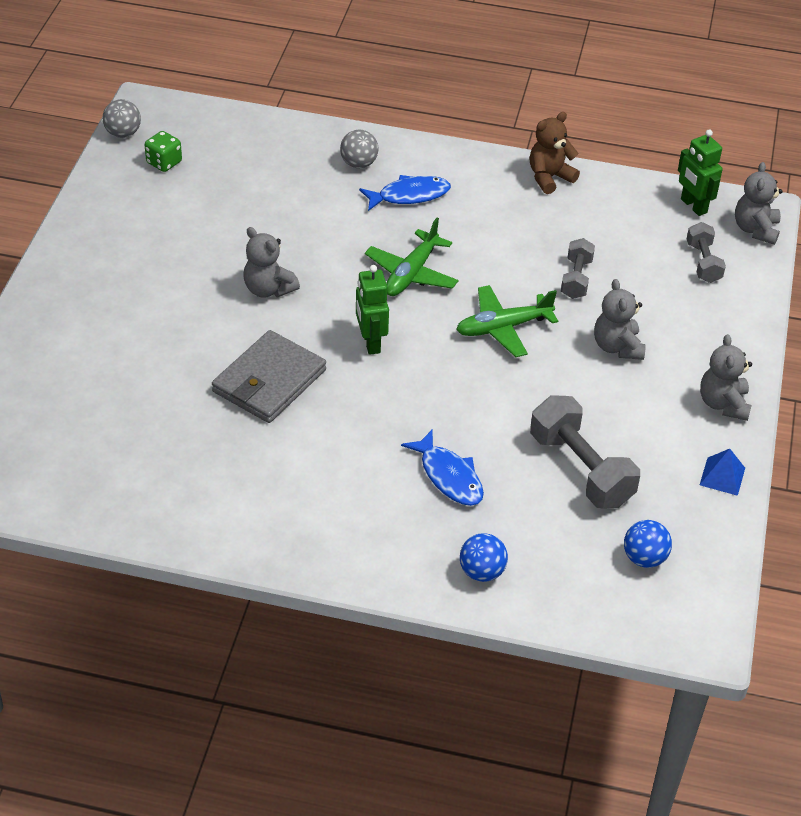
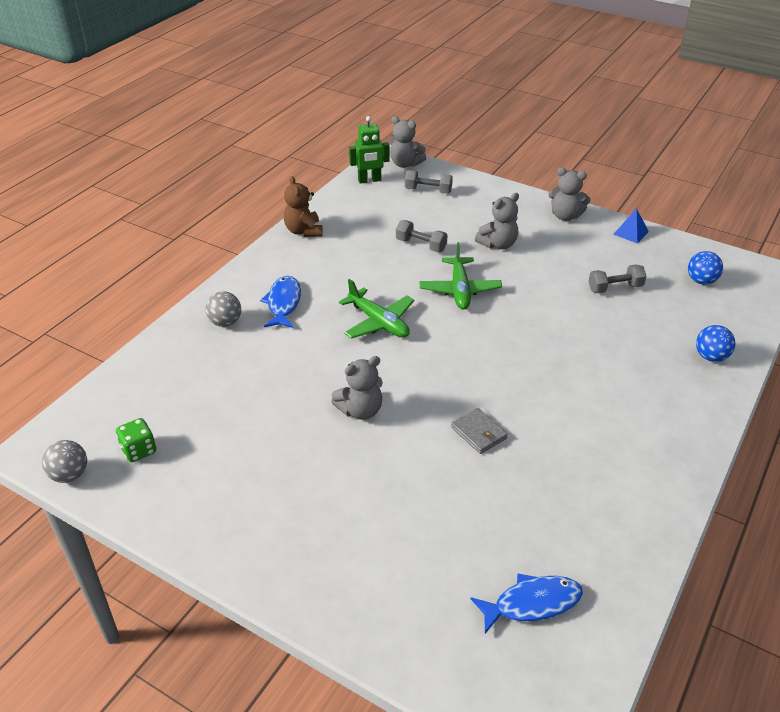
camera: 70 degrees left, 5 degrees down
grey wallet [212,330,326,423] -> grey wallet [451,408,508,454], size x0.53
green robot [356,265,389,355] -> none
blue fish [401,430,484,506] -> blue fish moved to [470,574,583,633]
grey dumbbell [530,395,640,508] -> grey dumbbell [588,265,646,293], size x0.58
grey teddy bear [594,279,646,360] -> grey teddy bear turned 45 degrees counterclockwise [475,193,519,249]

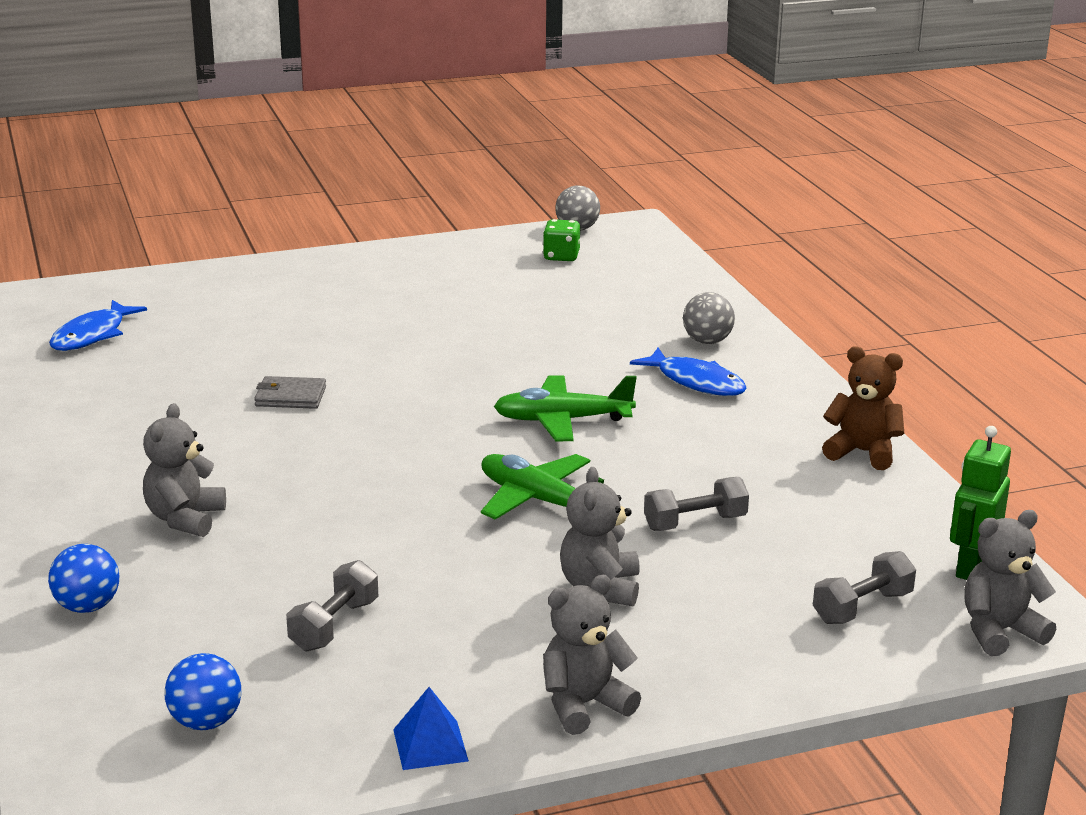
camera: 130 degrees right, 15 degrees down
grey teddy bear [331,356,383,420] -> grey teddy bear moved to [143,403,226,537]

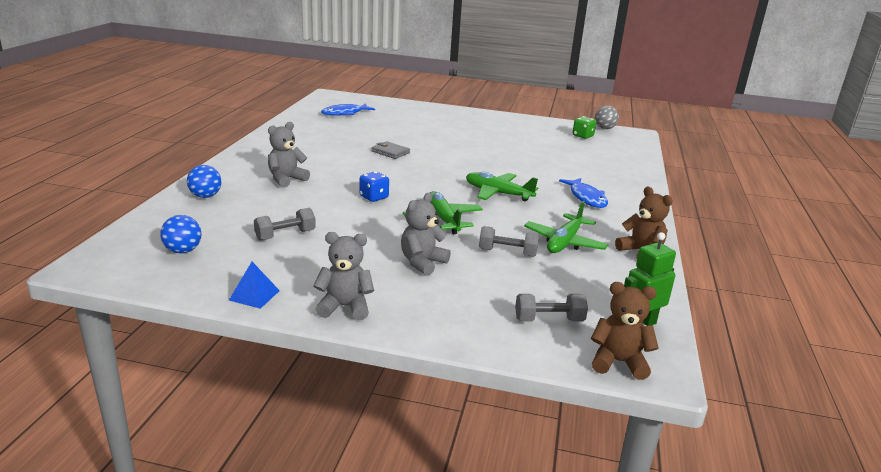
camera: 30 degrees right, 0 degrees up
grey ball [683,292,735,344] -> none
grey teddy bear [964,510,1056,656] -> brown teddy bear [591,282,659,380]
none -> blue dice [359,172,389,202]
none -> green plane [524,201,609,253]

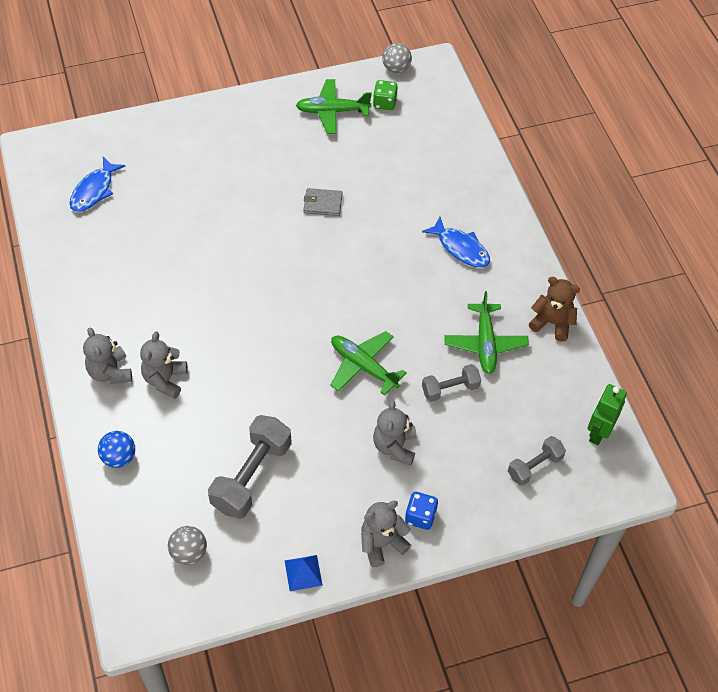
camera: 30 degrees left, 30 degrees up
blue ball [160,215,201,253] -> grey ball [168,526,207,565]
grey dumbbell [254,208,316,241] -> grey dumbbell [208,415,292,519], size x1.73
blue dice [359,172,389,202] -> blue dice moved to [405,492,438,530]
grey wallet [371,141,410,159] -> grey wallet moved to [303,188,343,216]
green plane [466,172,538,201] -> green plane moved to [296,79,372,134]
brown teddy bear [591,282,659,380] -> none
none -> grey teddy bear [83,327,132,384]

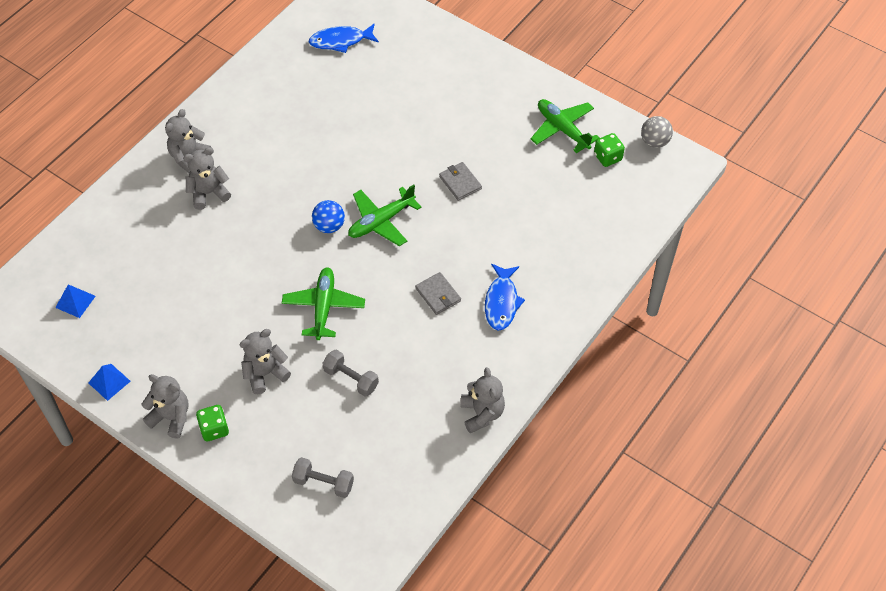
camera: 55 degrees right, 0 degrees up
blue ball [98,431,135,468] -> blue ball moved to [312,200,345,233]
grey ball [168,526,207,565] -> blue pyramid [55,285,96,318]
grey dumbbell [208,415,292,519] -> none
blue dice [405,492,438,530] -> green dice [196,405,229,441]
green plane [444,291,529,374] -> green plane moved to [348,185,422,246]
brown teddy bear [529,277,580,342] -> grey teddy bear [461,367,505,433]
green robot [588,384,627,445] -> none
none -> grey wallet [415,272,461,315]

